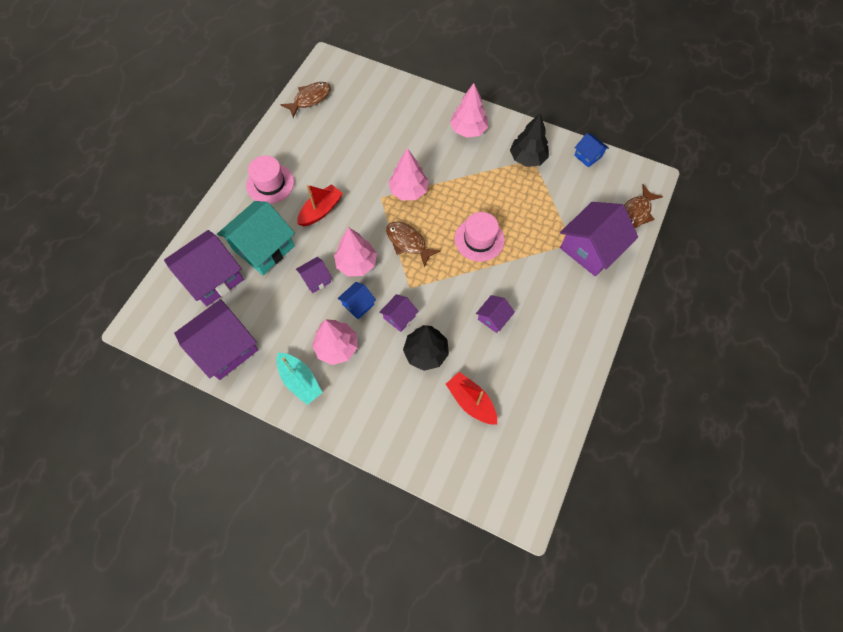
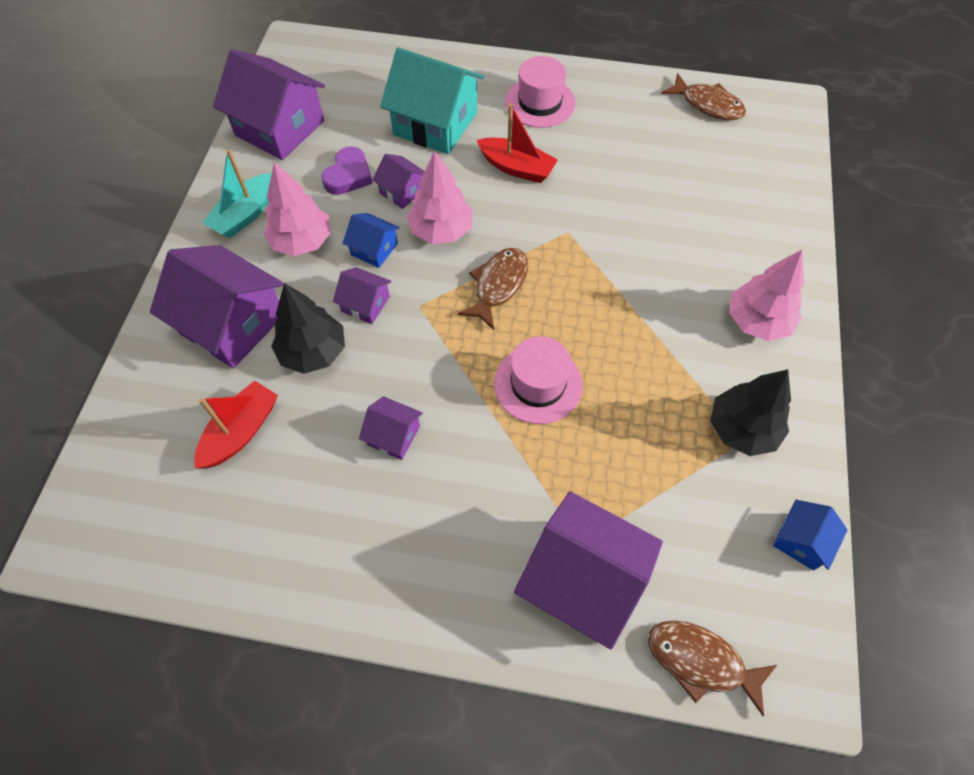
camera: 75 degrees right, 5 degrees down
purple house [164,230,244,306] -> purple house moved to [150,245,284,368]
pink tree [388,148,429,200] -> none
none -> purple heart [322,146,373,195]

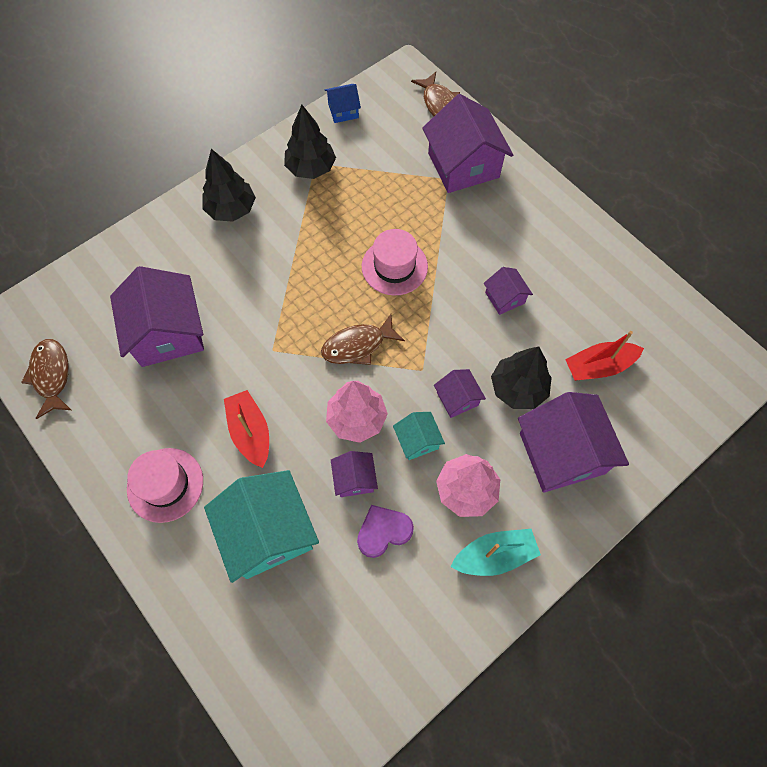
camera: 140 degrees left, 5 degrees up
purple house [213,49,325,160] -> purple house moved to [110,266,204,367]
blue house [343,213,400,268] -> turquoise house [393,412,445,460]
pink tree [729,250,804,341] -> black tree [202,149,256,221]

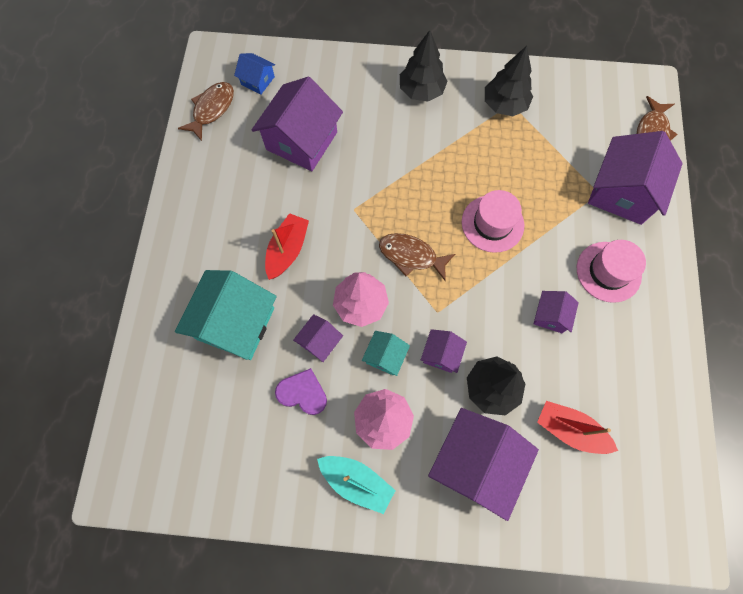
camera: 45 degrees right, 5 degrees up
pink hat [127,448,203,523] -> pink hat moved to [577,240,646,303]
blue house [325,84,361,123] -> blue house moved to [234,53,275,95]

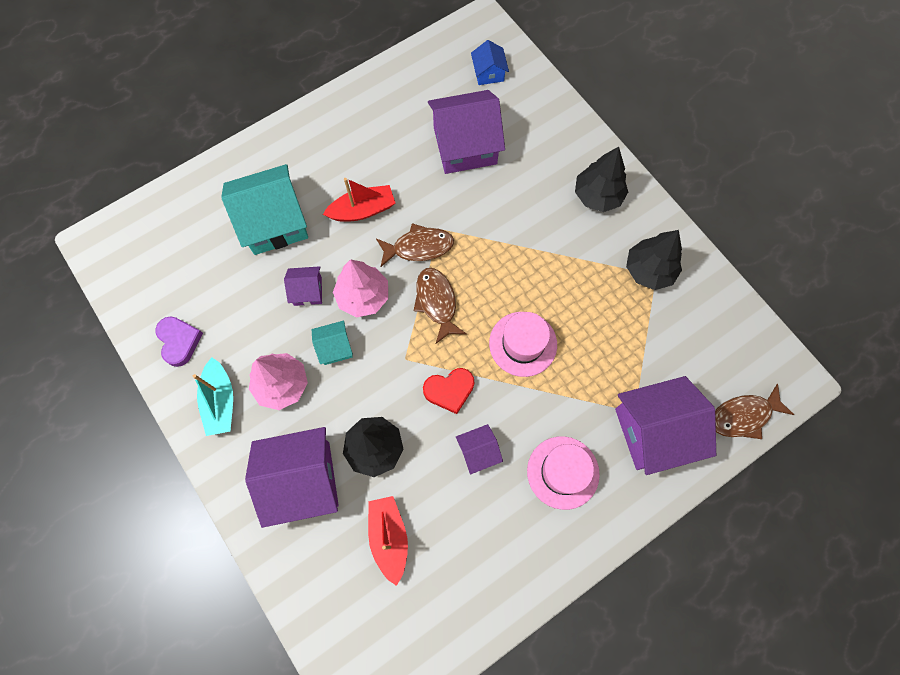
camera: 50 degrees right, 0 degrees up
brown fish [178,82,234,141] -> brown fish moved to [376,223,454,267]
purple heart [275,368,327,415] -> purple heart moved to [155,316,203,367]
purple house [421,329,467,373] -> none
none -> red heart [423,368,474,414]

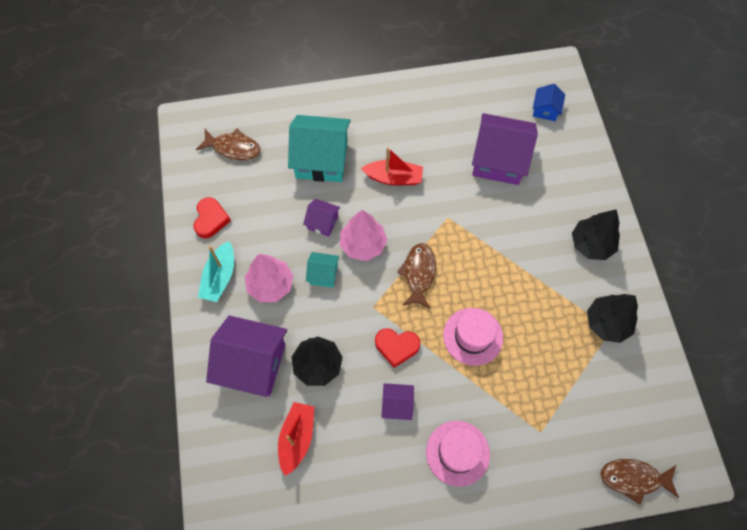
camera: 25 degrees right, 5 degrees down
purple heart [155,316,203,367] -> red heart [193,197,231,238]
brown fish [376,223,454,267] -> brown fish moved to [196,129,261,160]
purple house [615,376,716,475] -> none

